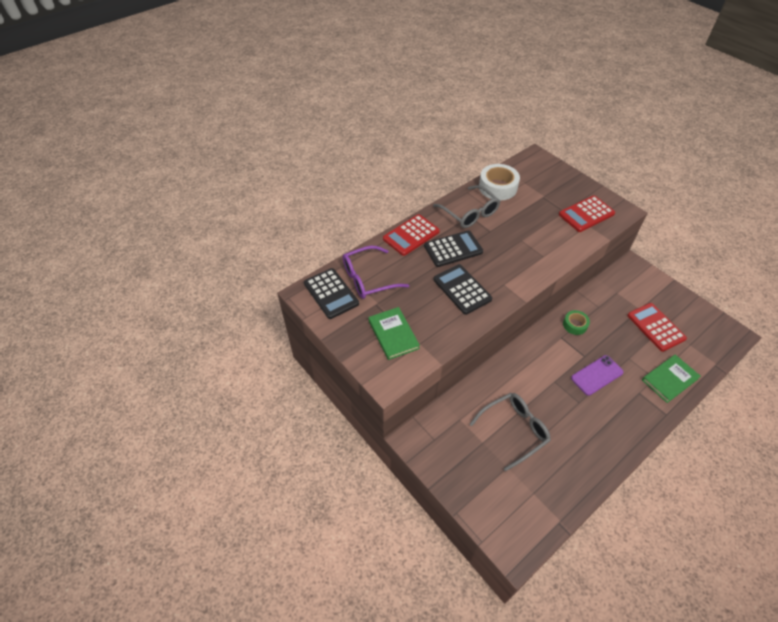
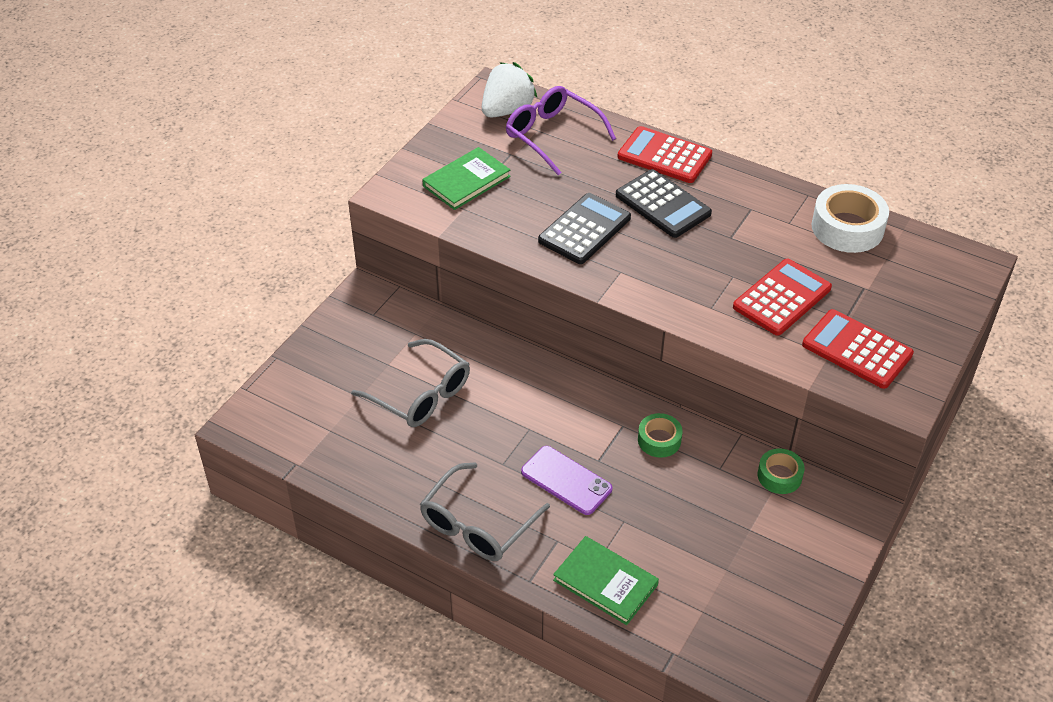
camera: 70 degrees right, 5 degrees down
black calculator [304,268,359,319] -> white strawberry [482,62,537,117]
grey glasses [433,185,500,228] -> grey glasses moved to [420,462,550,561]
red calculator [627,303,687,352] -> red calculator moved to [733,259,832,336]
none -> green tape [758,448,805,494]

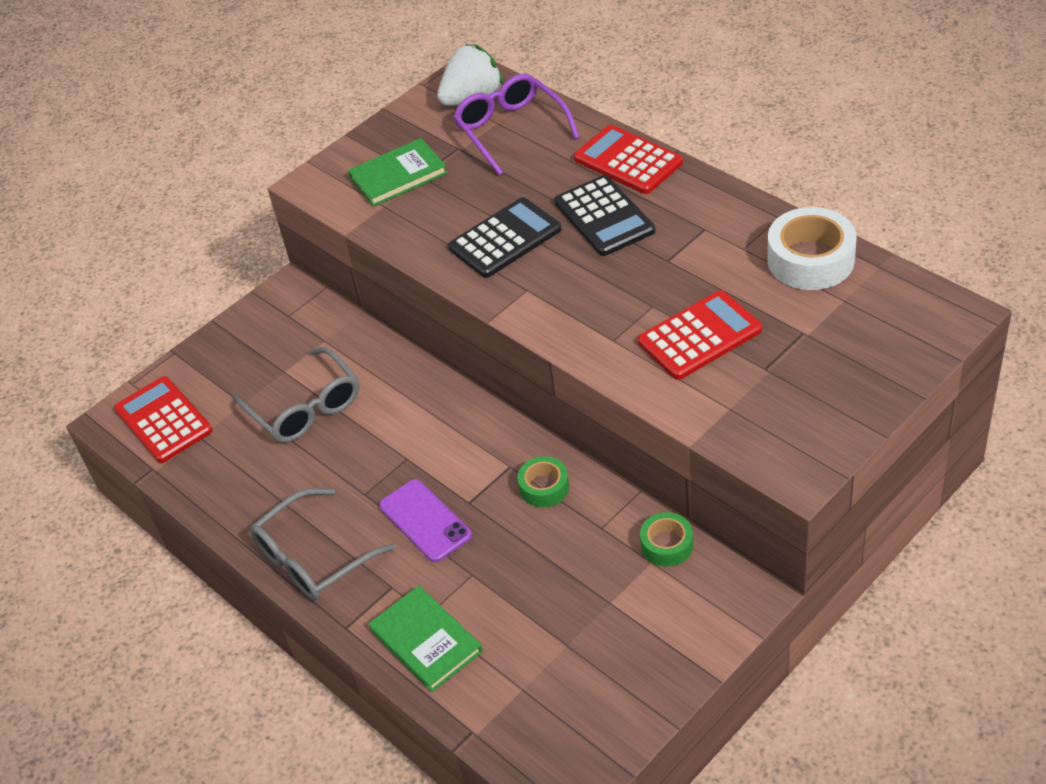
camera: 20 degrees right, 0 degrees up
red calculator [802,309,914,389] -> red calculator moved to [114,376,213,463]

